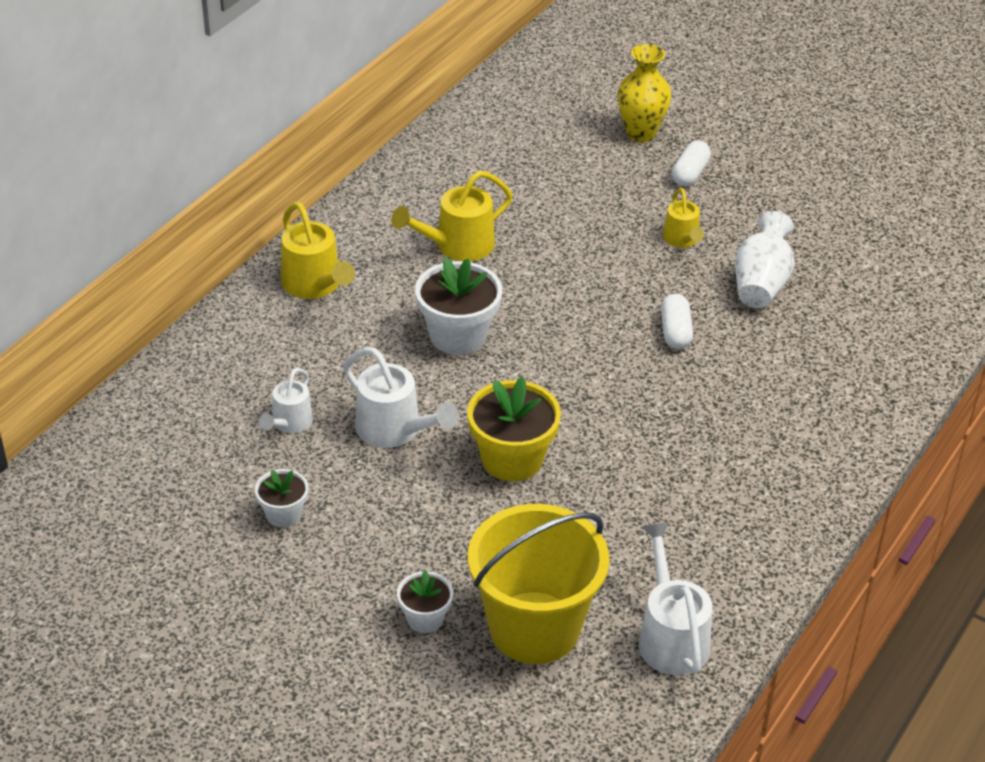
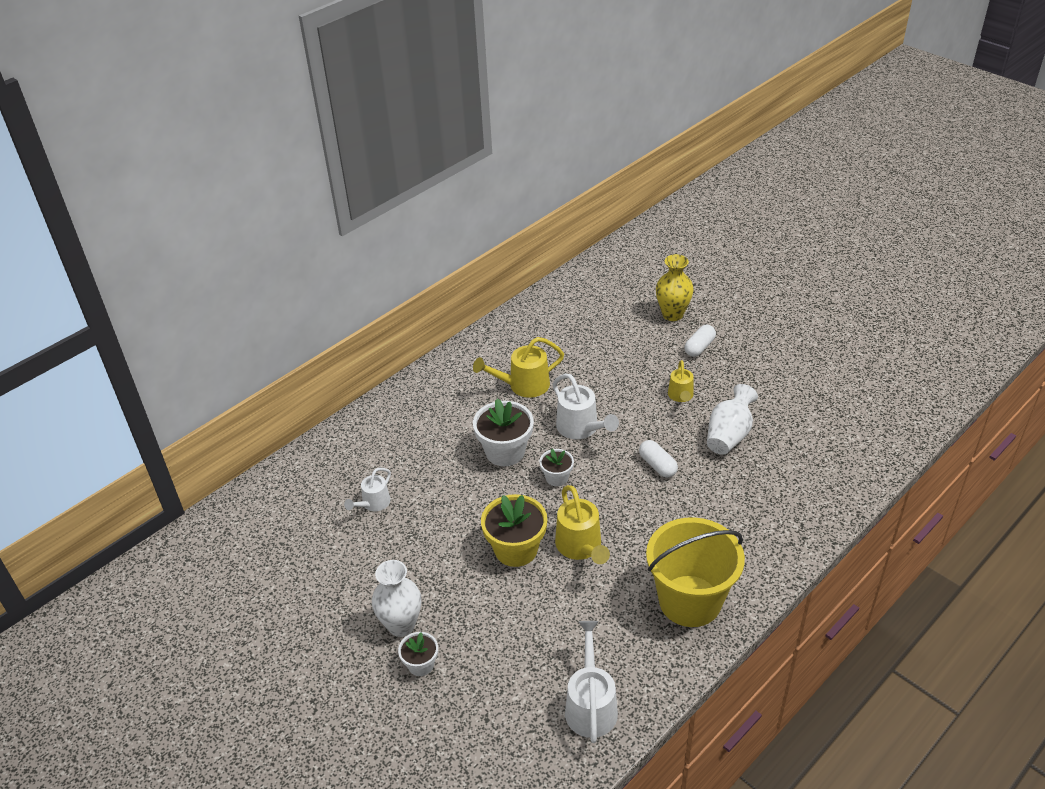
camera: 15 degrees right, 0 degrees up
white flower pot [255,469,309,527] -> white flower pot moved to [540,449,574,486]
yellow watering can [281,202,355,299] -> yellow watering can moved to [555,485,610,564]
white watering can [343,347,459,448] -> white watering can moved to [553,373,619,439]
yellow bucket [468,504,610,664] -> yellow bucket moved to [646,517,745,627]
white capsule [661,294,693,349] -> white capsule turned 45 degrees counterclockwise [639,440,678,478]
none -> white vase [372,560,421,637]

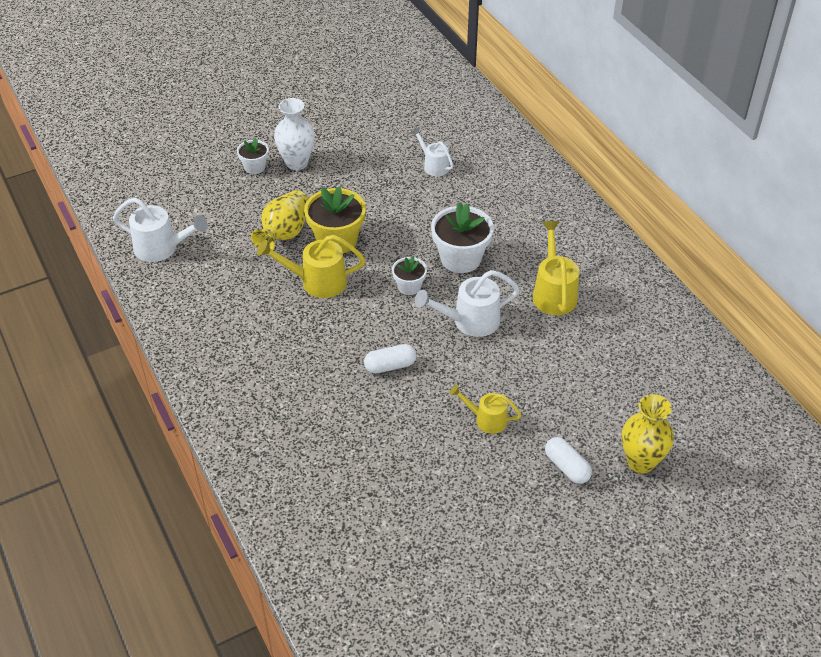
camera: 105 degrees right, 5 degrees up
yellow bucket [646,517,745,627] -> none
white vase [707,384,758,455] -> none
none -> yellow vase [251,190,309,250]

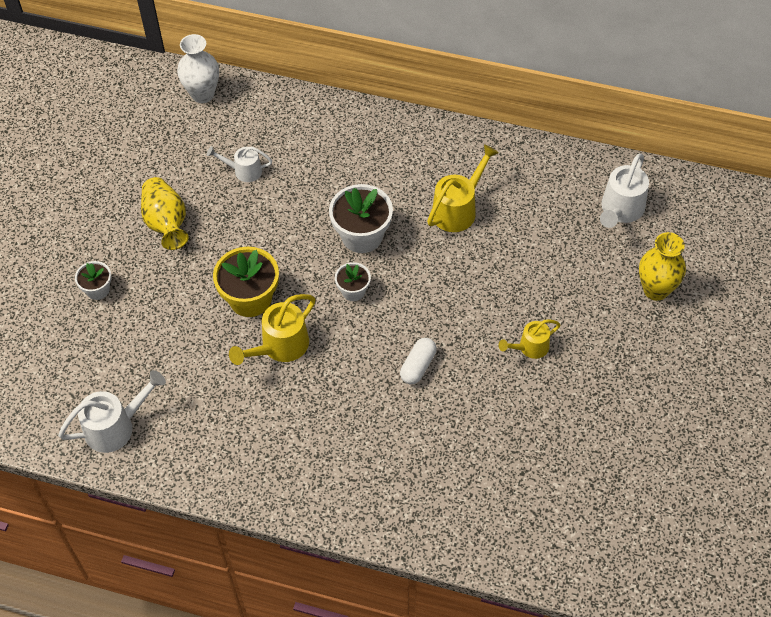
camera: 45 degrees left, 10 degrees up
yellow vase [251,190,309,250] -> yellow vase moved to [141,177,189,250]
white vase [274,98,315,170] -> white vase moved to [177,34,219,103]
white watering can [415,270,520,337] -> white watering can moved to [600,153,649,228]
yellow watering can [533,221,579,315] -> yellow watering can turned 90 degrees clockwise [427,144,499,232]
white capsule [545,437,592,484] -> none

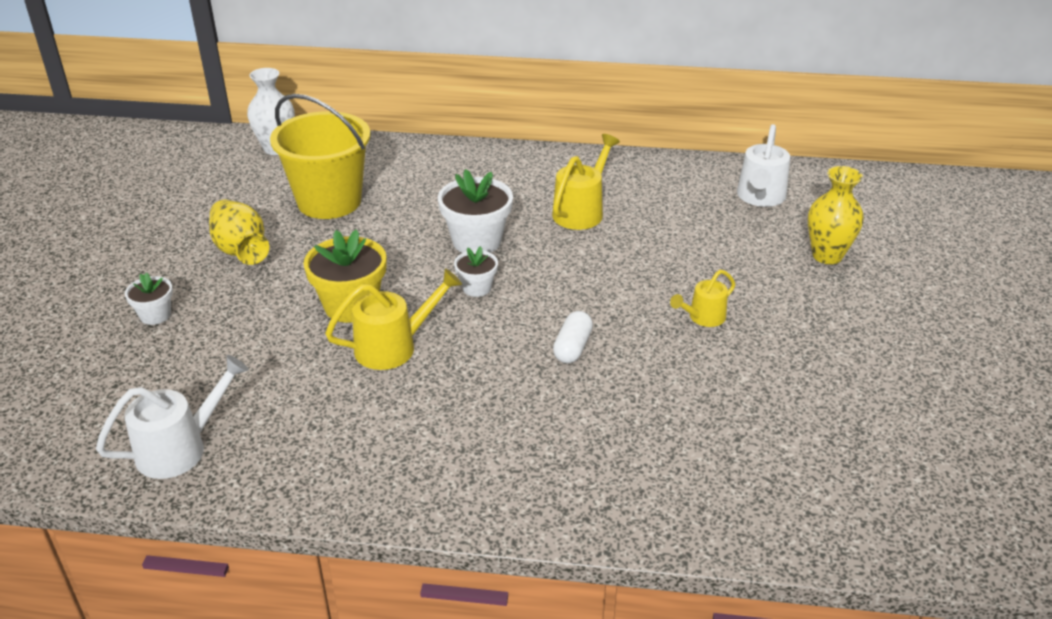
camera: 10 degrees left, 20 degrees down
white watering can [207,146,272,182] -> yellow bucket [270,94,371,219]
yellow watering can [229,294,315,365] -> yellow watering can turned 150 degrees counterclockwise [325,268,462,370]

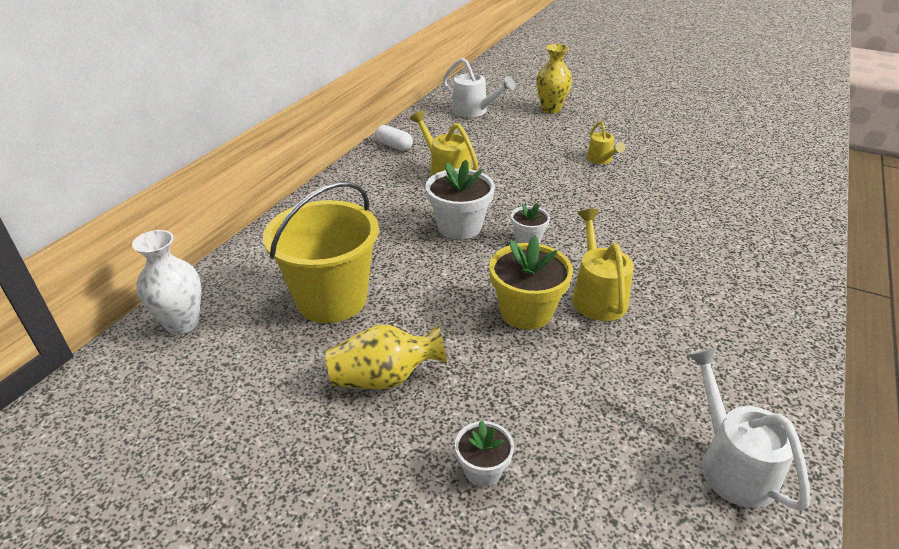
camera: 70 degrees left, 0 degrees up
white capsule [553,311,593,363] -> white capsule moved to [376,125,413,151]

